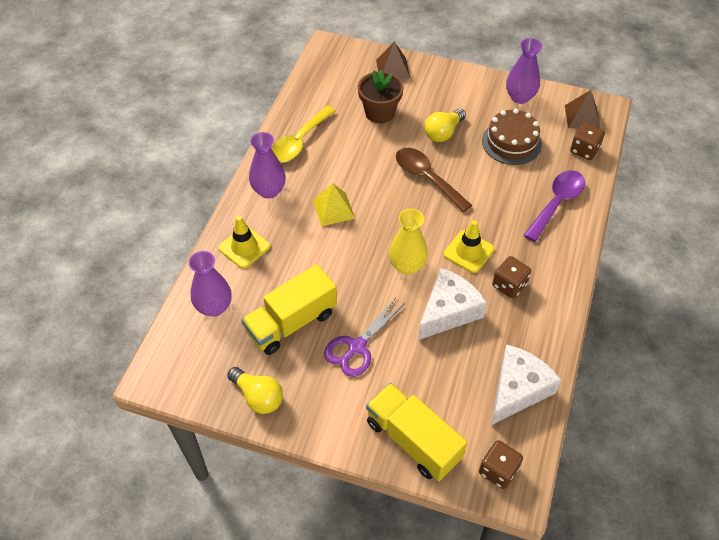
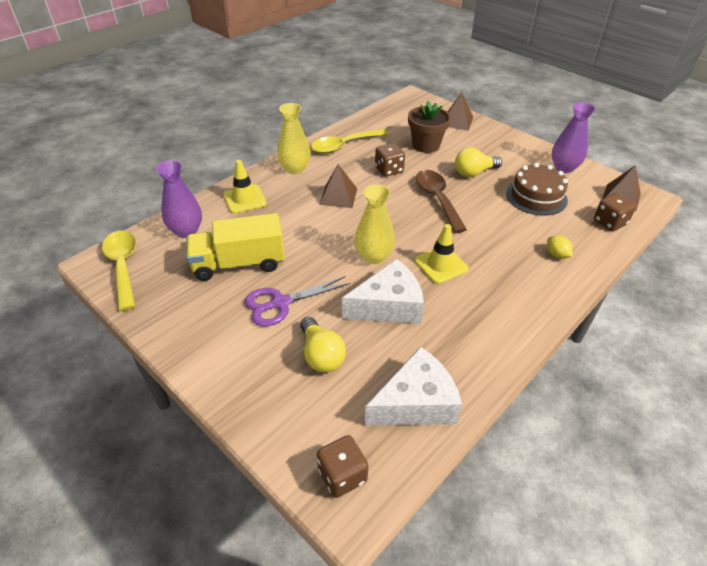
camera: 25 degrees right, 10 degrees down
yellow light bulb [227,367,283,414] -> yellow light bulb moved to [300,317,346,372]
purple vase [249,132,286,199] -> yellow vase [277,103,311,174]
yellow pyramid [313,183,355,226] -> brown pyramid [319,164,357,208]
yellow truck [366,383,467,481] -> none
brown dice [492,256,531,298] -> brown dice moved to [375,143,405,177]
purple spoon [524,170,585,242] -> yellow lemon [547,235,573,259]
none -> yellow spoon [102,230,136,311]

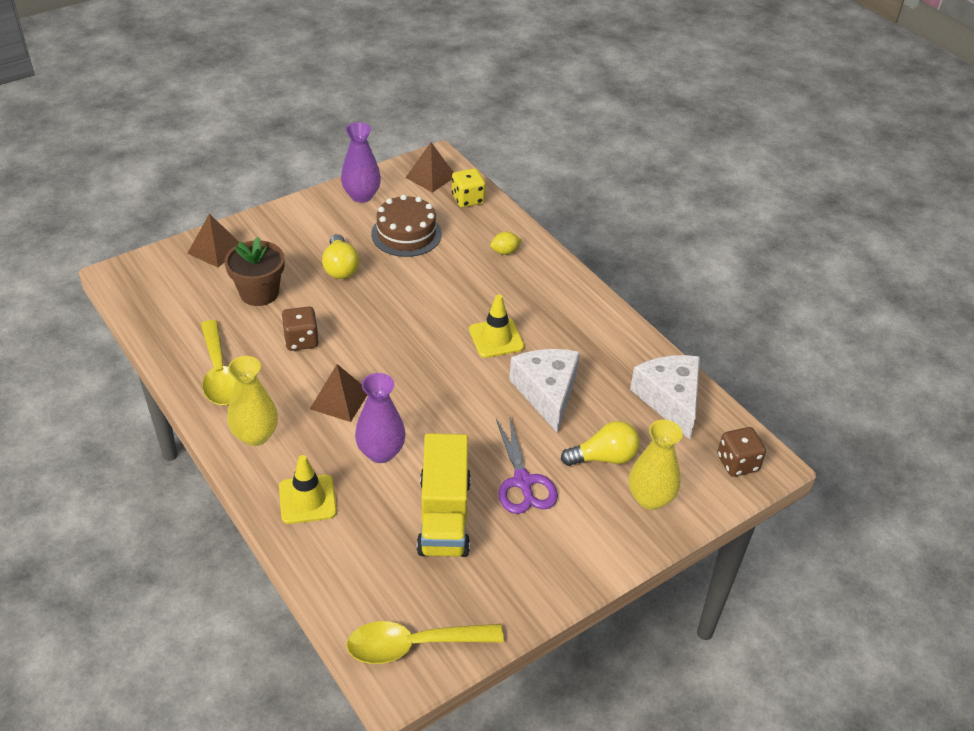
camera: 80 degrees left, 0 degrees up
purple vase [156,160,202,238] -> purple vase moved to [355,373,406,463]
yellow vase [355,184,395,264] -> yellow vase moved to [629,420,683,510]
brown spoon [416,170,467,233] -> none
brown dice [594,193,636,231] -> yellow dice [452,168,486,208]

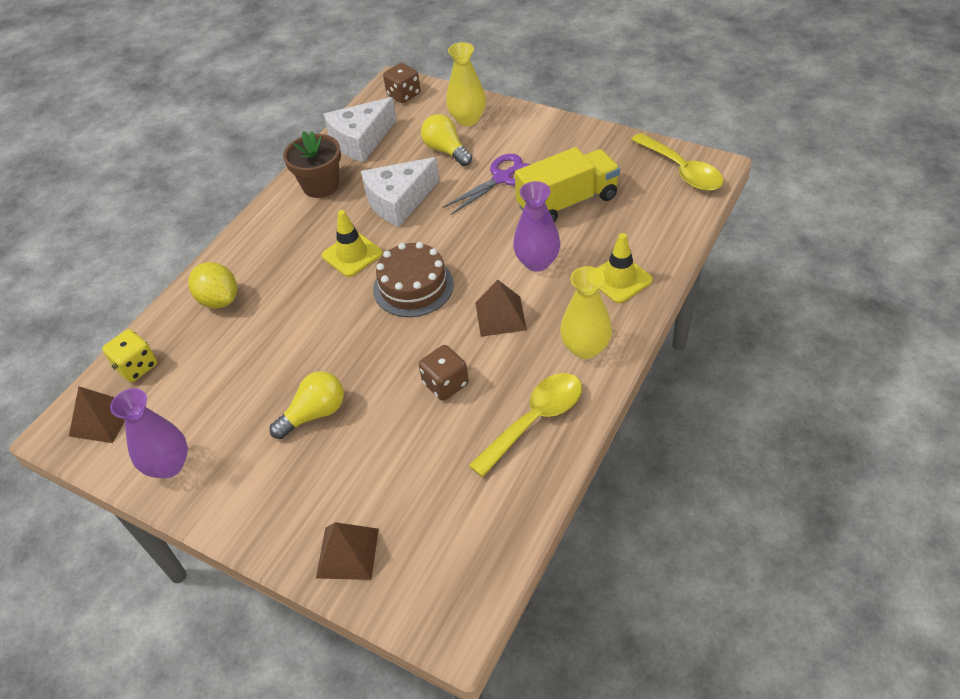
camera: 110 degrees left, 5 degrees up
brown flower pot [225,237,285,306] -> brown flower pot moved to [283,131,341,198]
brown cake [371,195,442,257] -> brown cake moved to [373,242,454,317]
yellow lemon [490,232,522,255] -> yellow lemon [188,262,237,308], size x1.71

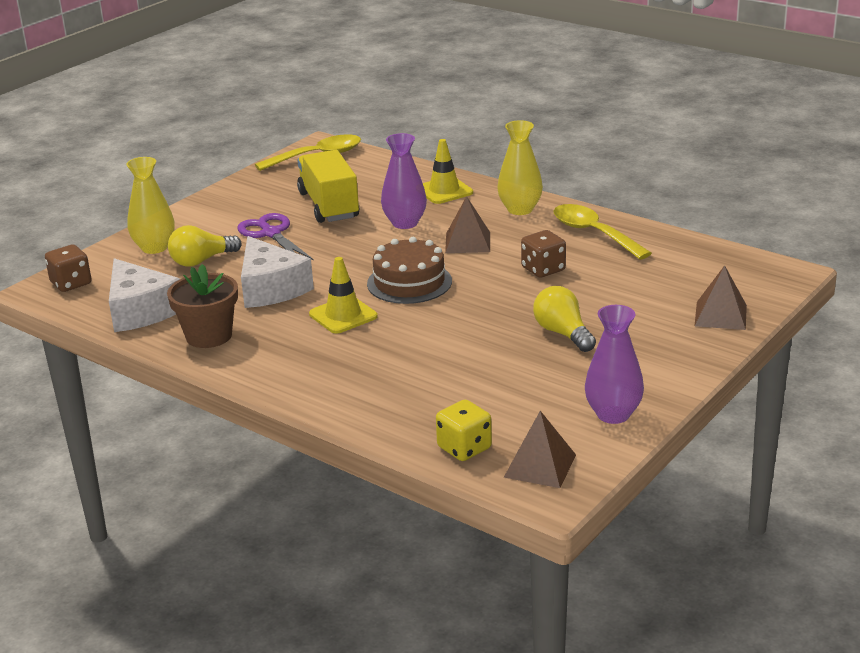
camera: 85 degrees left, 20 degrees down
yellow lemon [188,262,237,308] -> none

